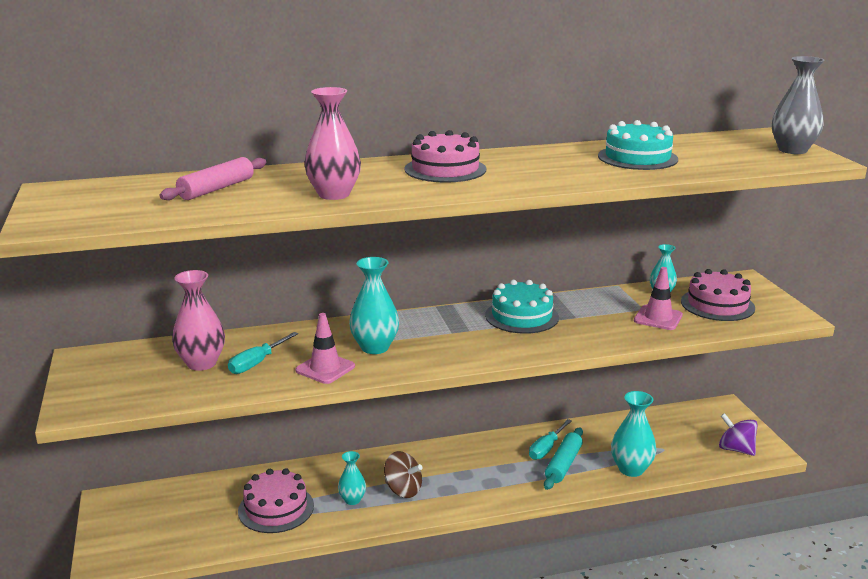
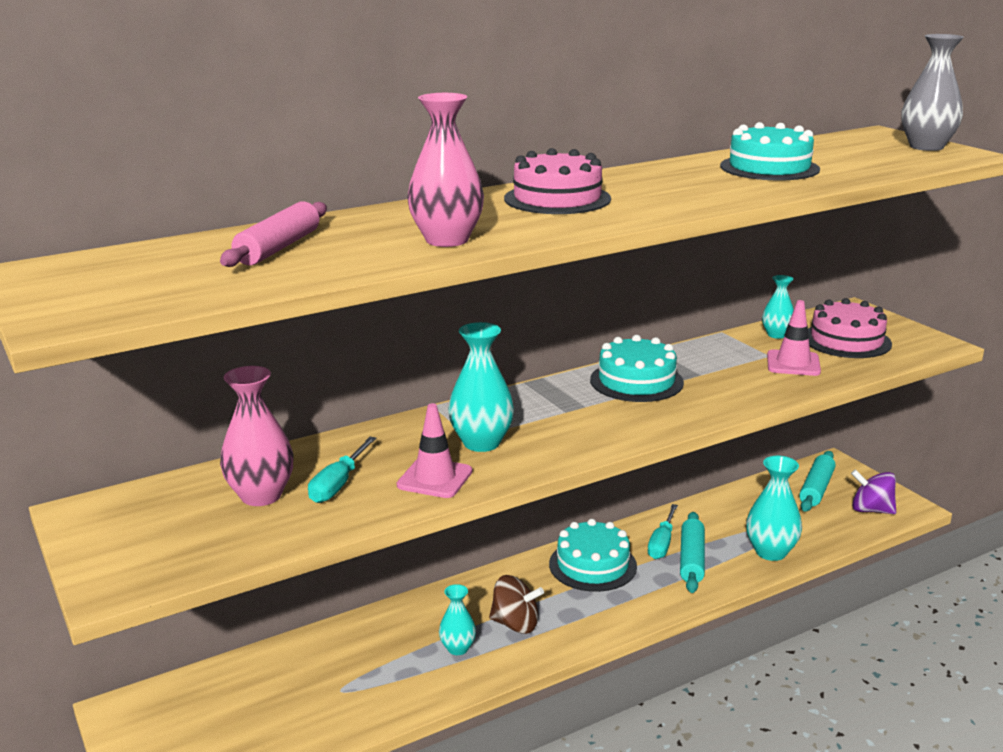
camera: 15 degrees left, 0 degrees up
pink cake [238,468,314,533] -> none
none -> turquoise cake [549,519,637,592]
none -> turquoise rolling pin [799,451,836,512]

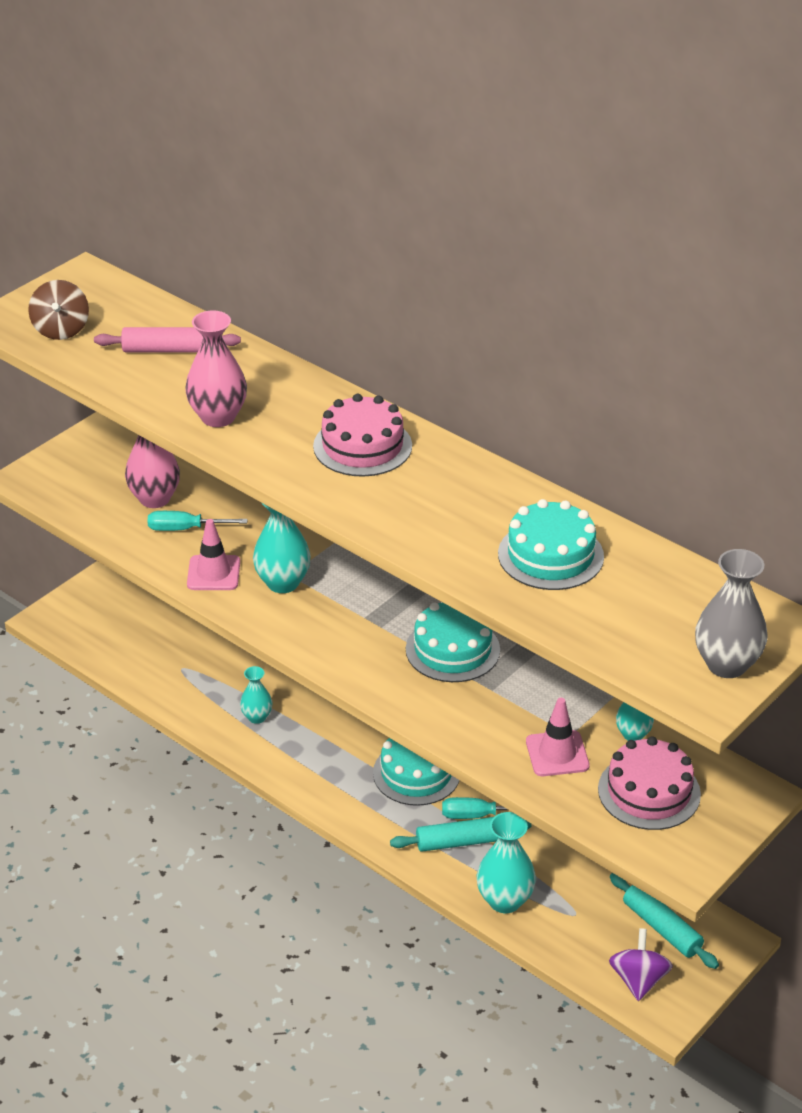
camera: 70 degrees right, 15 degrees up
brown spinning top [489,575,544,634] -> brown spinning top moved to [28,280,89,340]
turquoise rolling pin [799,451,836,512] -> turquoise rolling pin turned 45 degrees clockwise [610,873,719,969]

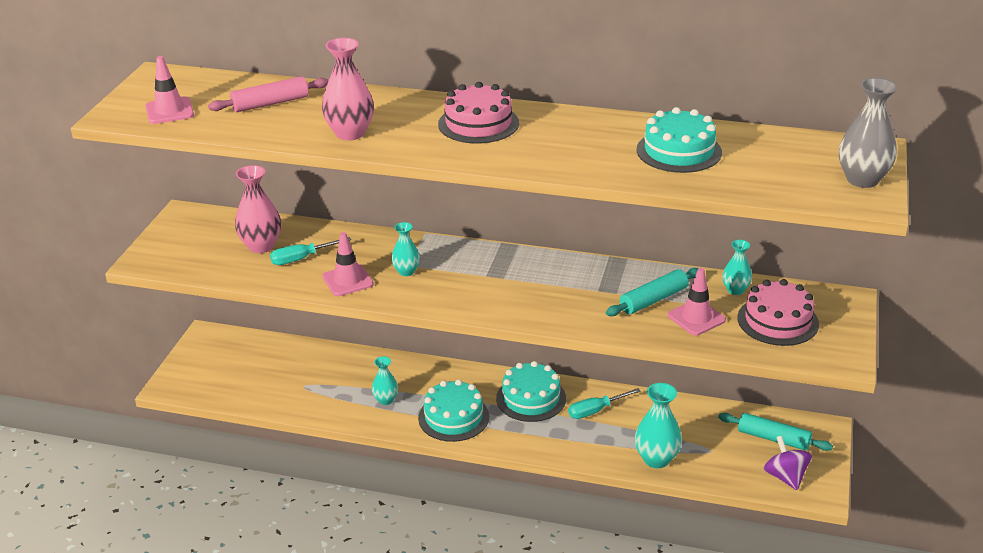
camera: 25 degrees left, 5 degrees down
brown spinning top [28,280,89,340] -> pink traffic cone [145,56,194,124]
turquoise vase [253,503,311,593] -> turquoise vase [391,222,420,276], size x0.60
turquoise rolling pin [390,817,531,852] -> turquoise rolling pin moved to [606,268,698,316]
turquoise cake [406,602,500,682] -> turquoise cake moved to [418,379,489,442]

